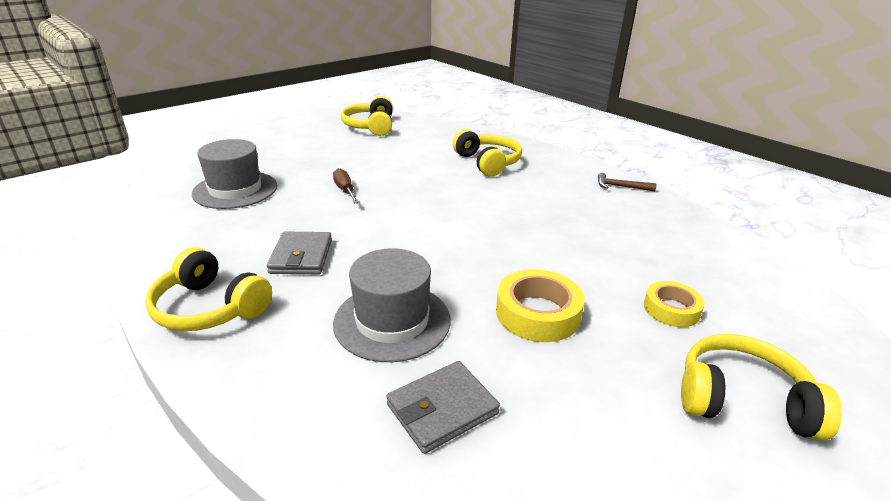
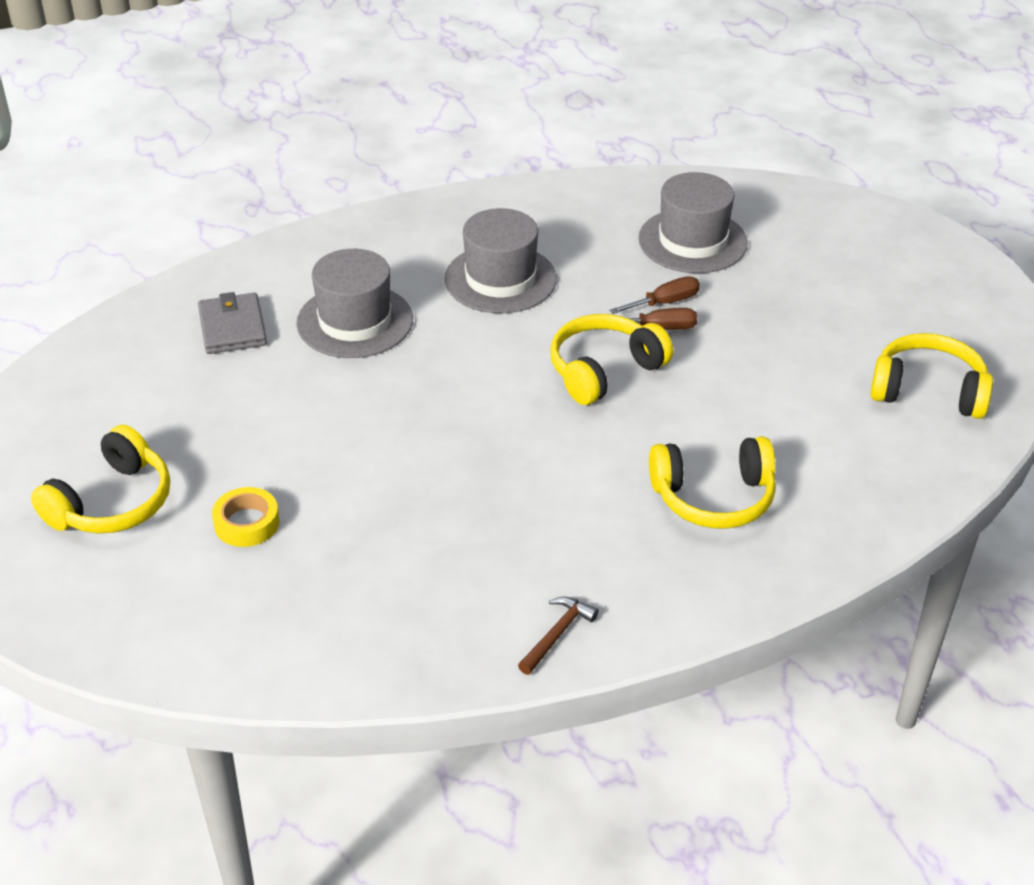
camera: 110 degrees right, 10 degrees up
yellow headphones [145,247,272,331] -> yellow headphones moved to [551,314,673,405]
grey wallet [267,231,332,274] -> grey hat [444,208,557,313]
yellow tape [496,269,585,342] -> none
none -> brown screwdriver [609,276,700,314]

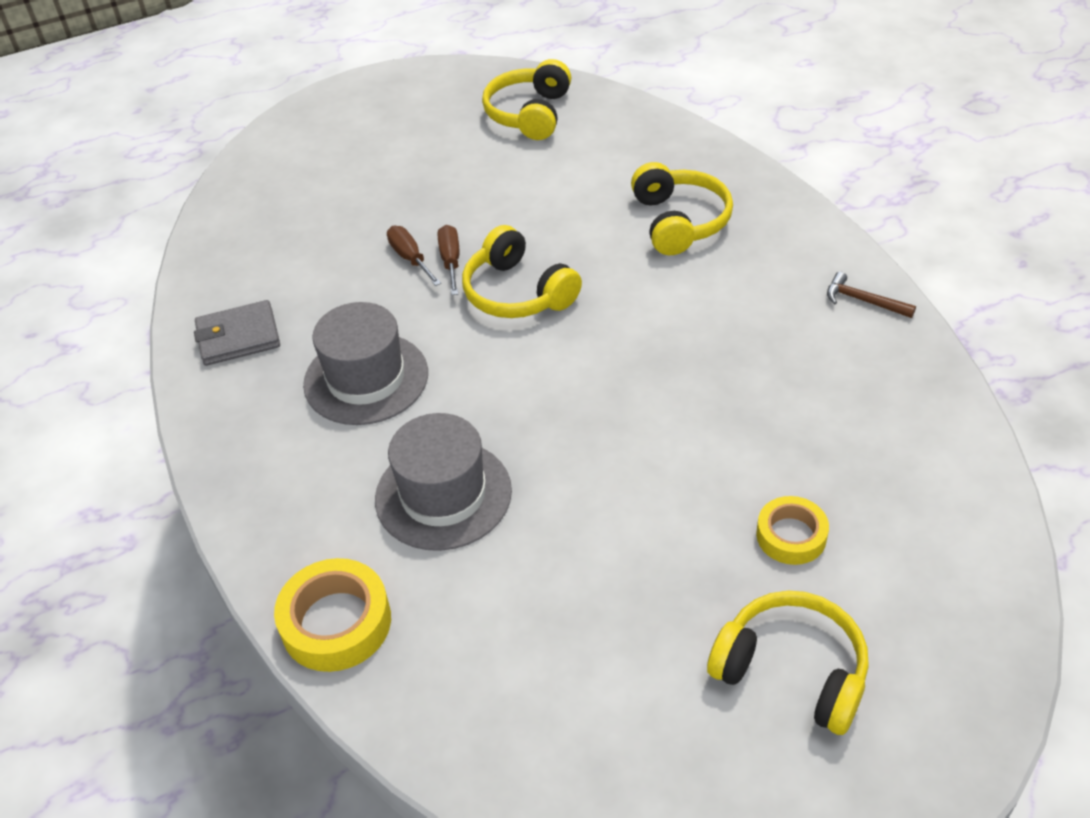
camera: 90 degrees left, 5 degrees up
grey wallet [198,292,267,354] -> grey wallet moved to [194,300,280,366]
grey hat [638,172,748,273] -> none
none -> yellow tape [274,558,391,672]

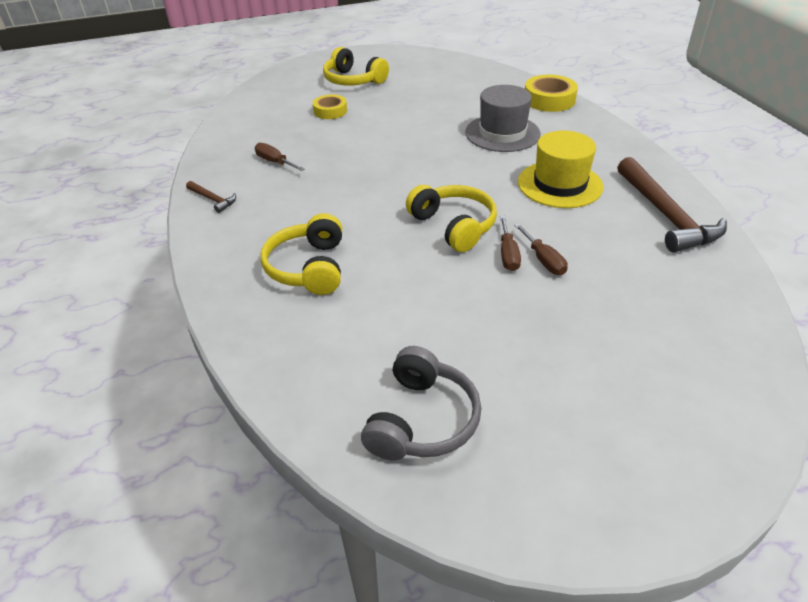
camera: 175 degrees left, 5 degrees down
grey wallet [194,300,280,366] -> brown hammer [617,157,727,252]
grey hat [303,302,428,425] -> yellow hat [518,131,604,208]
yellow headphones [482,59,571,140] -> grey headphones [361,346,481,460]
none -> brown screwdriver [255,143,305,171]

